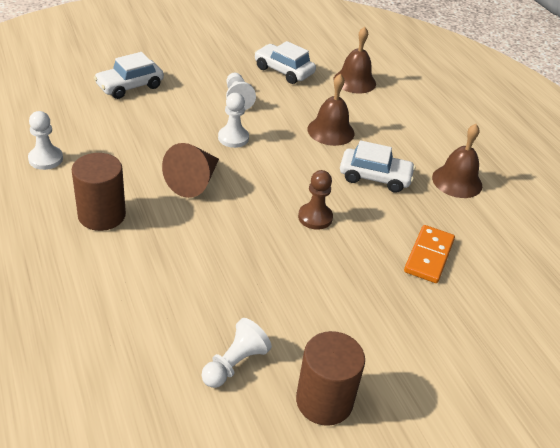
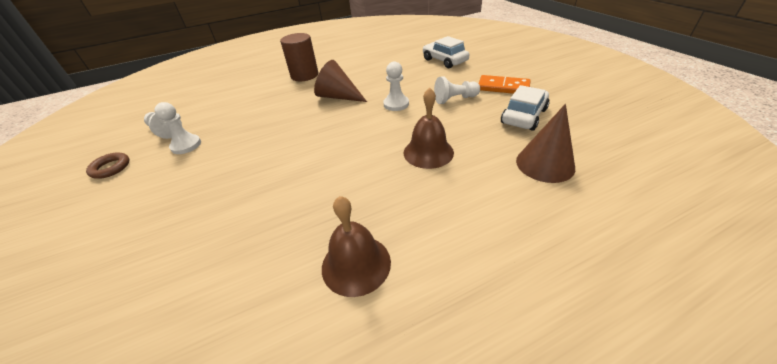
camera: 95 degrees right, 0 degrees up
white pawn [28,111,63,170] -> white pawn moved to [154,102,201,154]
brown cylinder [296,331,365,426] -> brown ring [86,152,129,179]
brown pawn [298,170,333,230] -> none
brown bell [333,27,376,93] -> brown cone [516,104,575,183]
white car [340,140,416,193] -> none
orange domino [404,225,455,283] -> orange domino moved to [478,75,530,94]

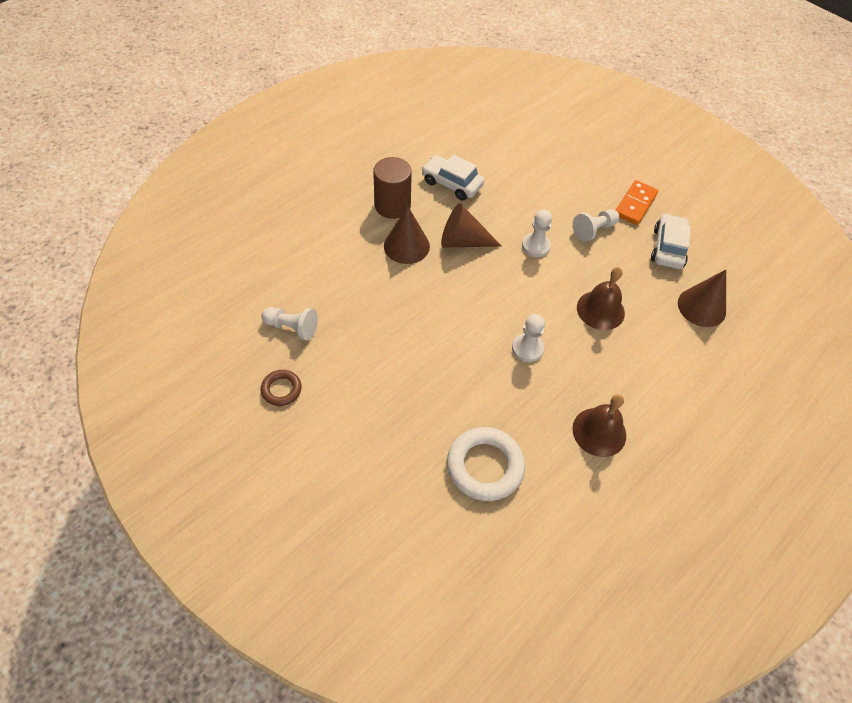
camera: 25 degrees left, 15 degrees up
white pawn [154,102,201,154] -> white pawn moved to [512,314,545,362]
white car [423,36,470,68] -> white car moved to [422,155,484,200]
orange domino [478,75,530,94] -> orange domino turned 60 degrees counterclockwise [616,180,658,225]
none -> brown cone [384,205,430,264]
none -> white ring [447,427,525,501]

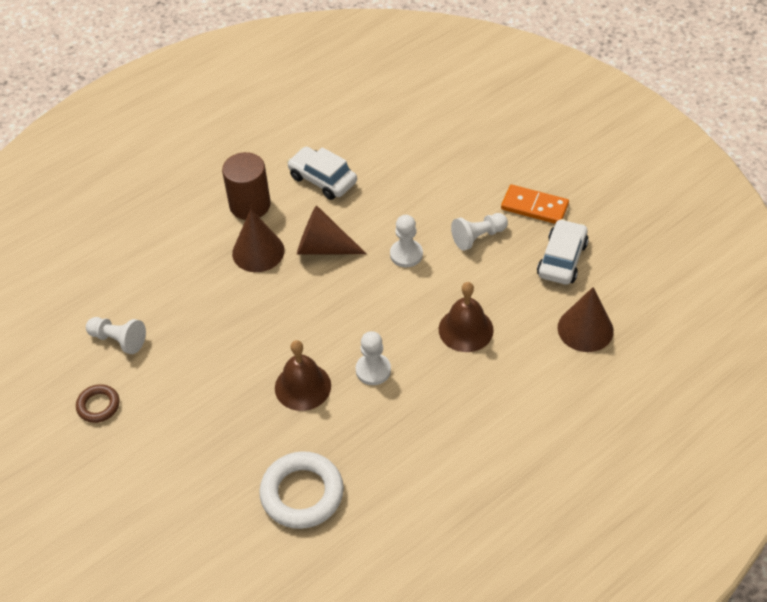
camera: 10 degrees right, 5 degrees down
brown bell [572,394,626,457] -> brown bell moved to [275,340,331,411]
orange domino [616,180,658,225] -> orange domino turned 75 degrees clockwise [501,185,569,224]

